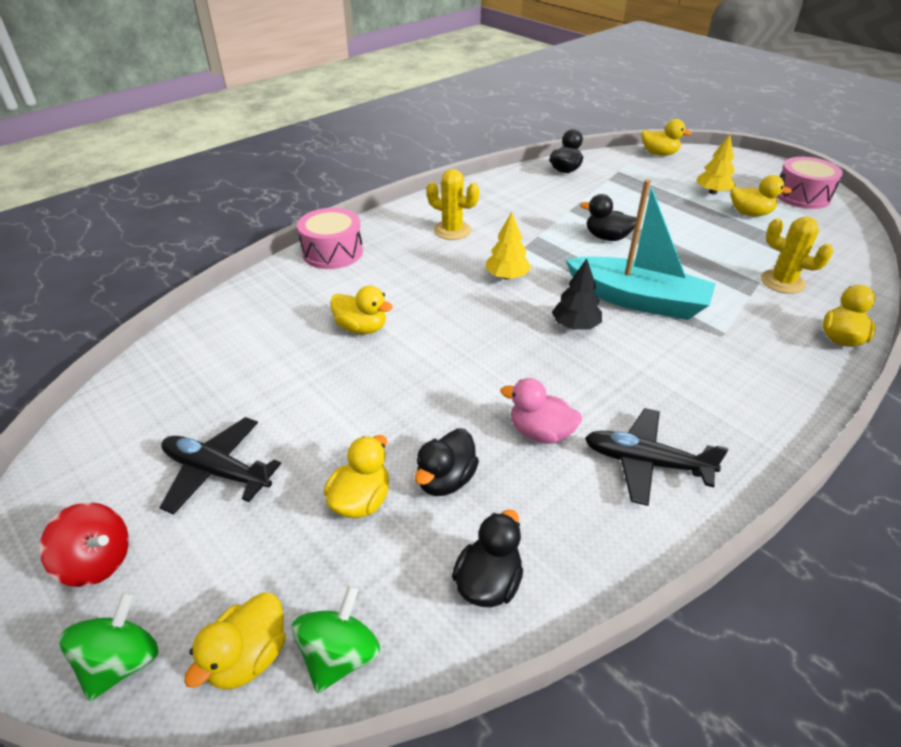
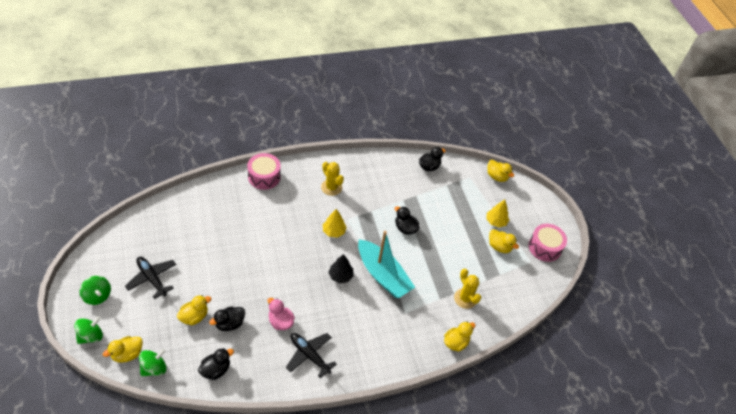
camera: 20 degrees right, 10 degrees up
red spinning top [40,502,129,587] -> green spinning top [80,276,111,305]
yellow duck [330,286,393,334] -> none

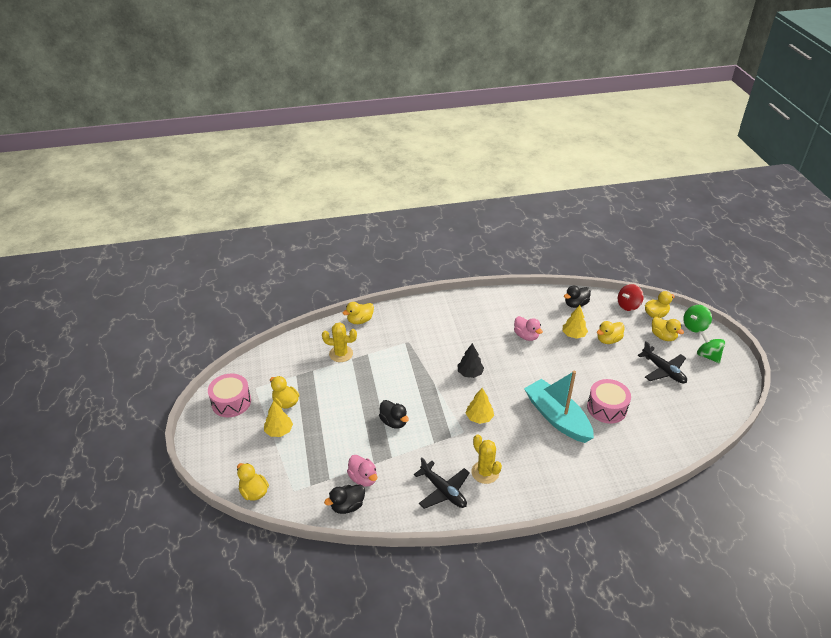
camera: 170 degrees left, 10 degrees down
green spinning top [139,349,167,377] -> red spinning top [618,284,644,311]
black duck [209,306,245,331] -> yellow tree [562,305,588,339]
pink drum [247,153,281,190] -> pink drum moved to [587,379,631,424]
black plane [286,333,337,378] -> black plane moved to [414,458,470,509]
turquoise boat [358,231,415,298] -> turquoise boat moved to [524,371,594,443]
yellow cactus [454,269,481,309] -> yellow cactus turned 60 degrees counterclockwise [322,322,357,362]
none -> pink duck [347,455,377,487]
none -> yellow duck [652,317,684,341]

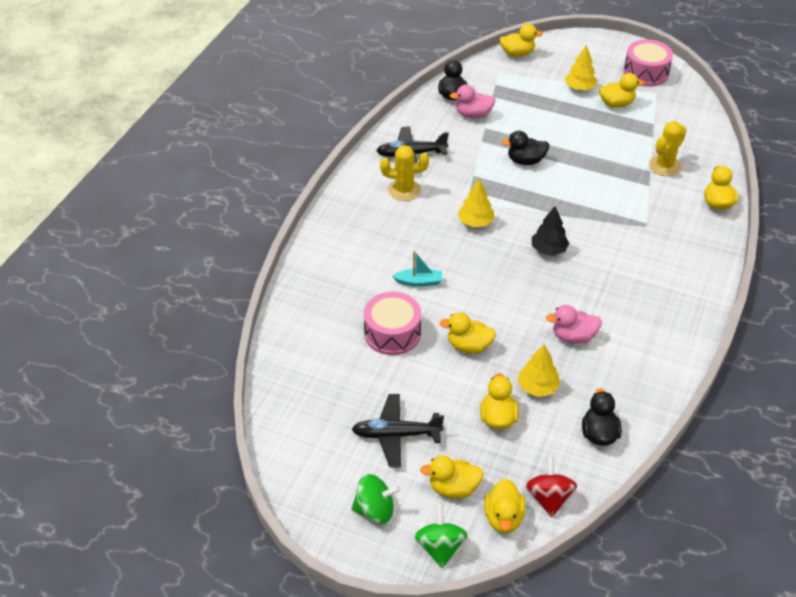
camera: 125 degrees right, 5 degrees up
turquoise boat [524,371,594,443] -> turquoise boat [392,251,442,287], size x0.43
none -> yellow duck [440,312,496,354]

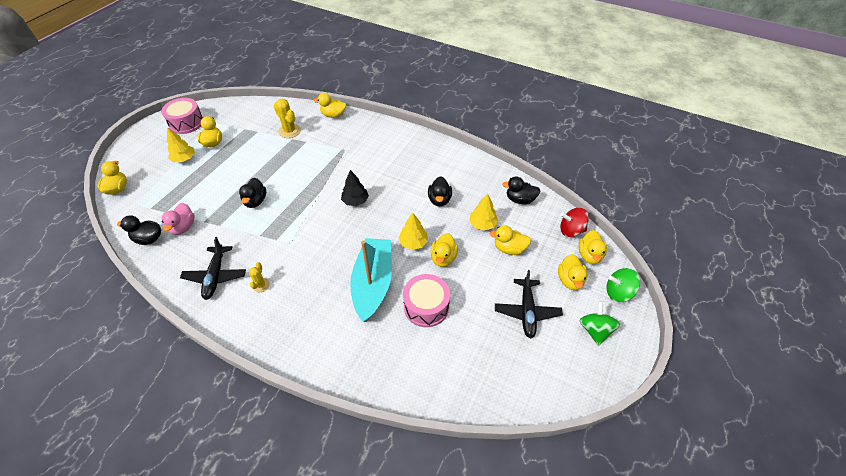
camera: 85 degrees left, 5 degrees up
yellow cactus [380,145,429,201] -> yellow cactus [249,262,270,292], size x0.59
turquoise boat [392,251,442,287] -> turquoise boat [350,238,392,322], size x2.35
yellow tree [458,179,494,227] -> yellow tree moved to [398,213,428,250]
yellow duck [484,479,526,533] -> yellow duck turned 90 degrees clockwise [579,230,607,264]
pink duck [546,305,602,344] -> black duck [428,176,452,207]

